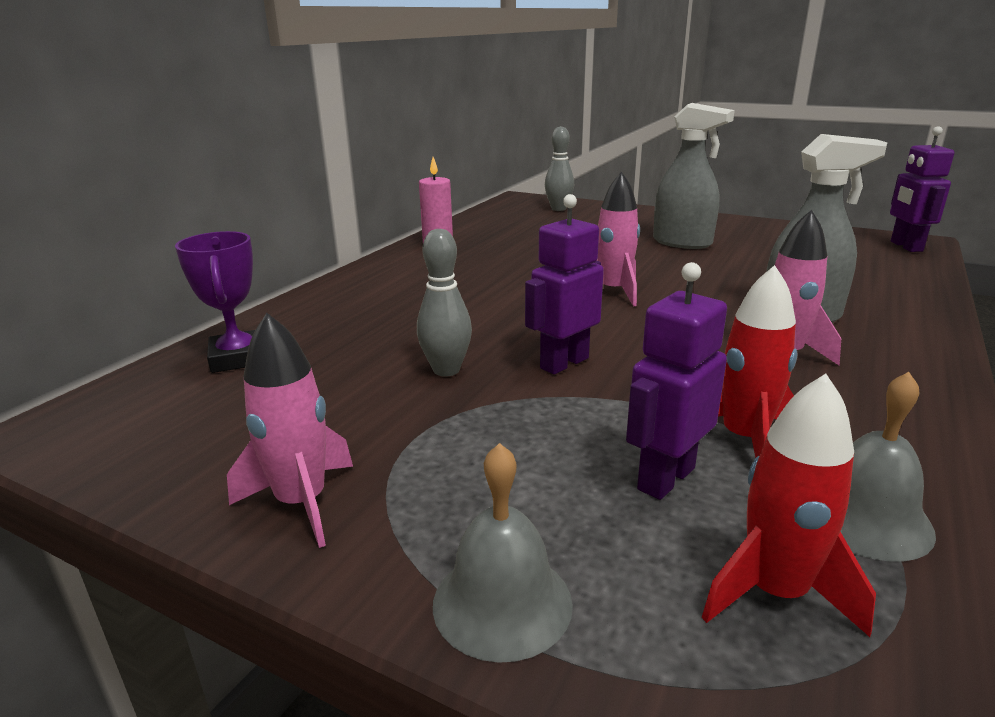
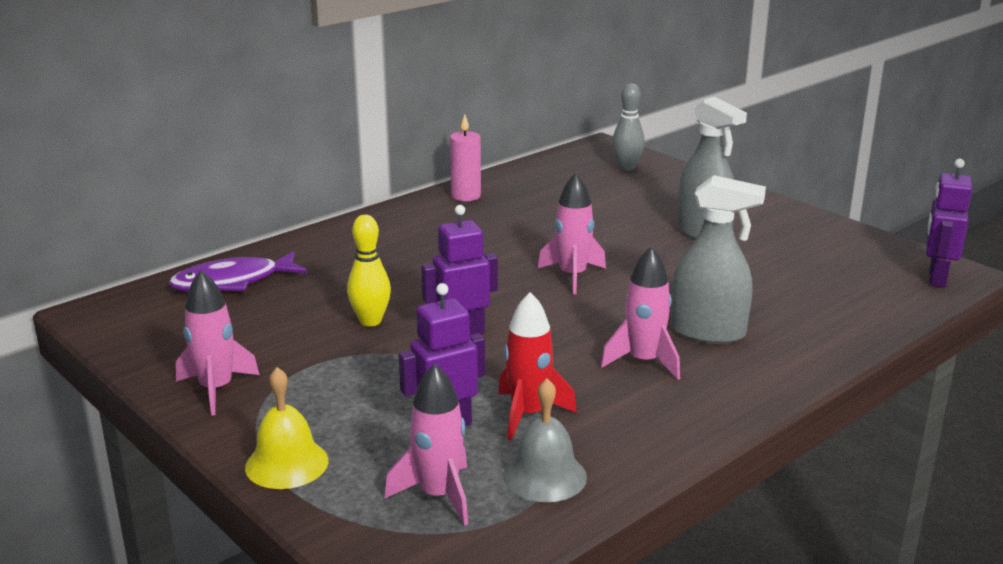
camera: 20 degrees right, 0 degrees up
purple trophy [175,231,255,373] -> purple fish [168,251,307,292]
grey bowling pin [417,229,472,377] -> yellow bowling pin [347,215,391,327]
grey bell [433,443,573,663] -> yellow bell [245,367,328,489]
red rocket [702,374,876,637] -> pink rocket [384,363,468,526]

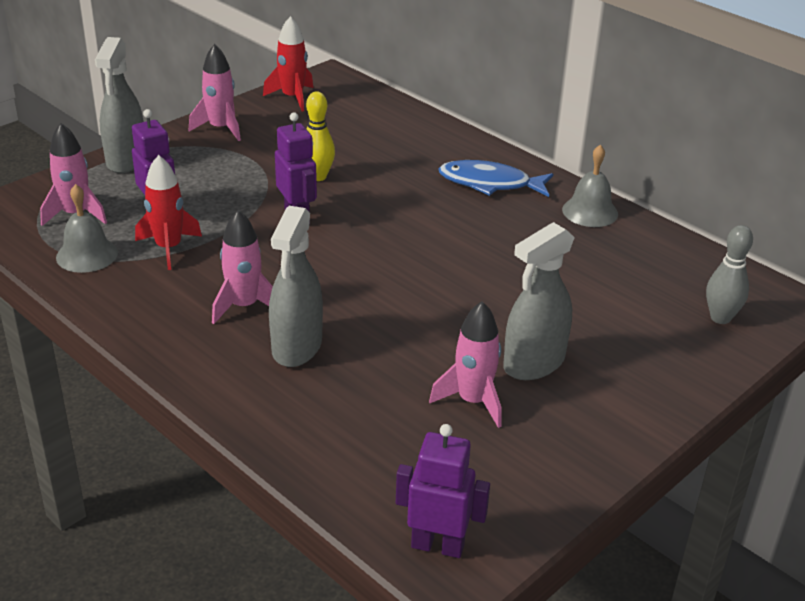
camera: 85 degrees right, 10 degrees up
purple fish [168,251,307,292] -> none
yellow bell [245,367,328,489] -> grey spray bottle [95,37,144,173]
pink candle [450,115,481,201] -> grey bell [562,145,618,227]
pink rocket [538,173,606,294] -> pink rocket moved to [429,301,501,428]
none -> red rocket [263,16,313,112]
none -> blue fish [439,160,553,197]

